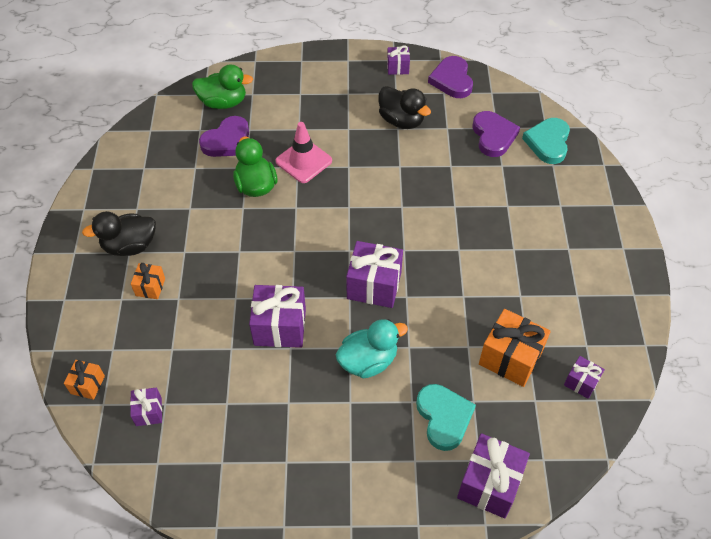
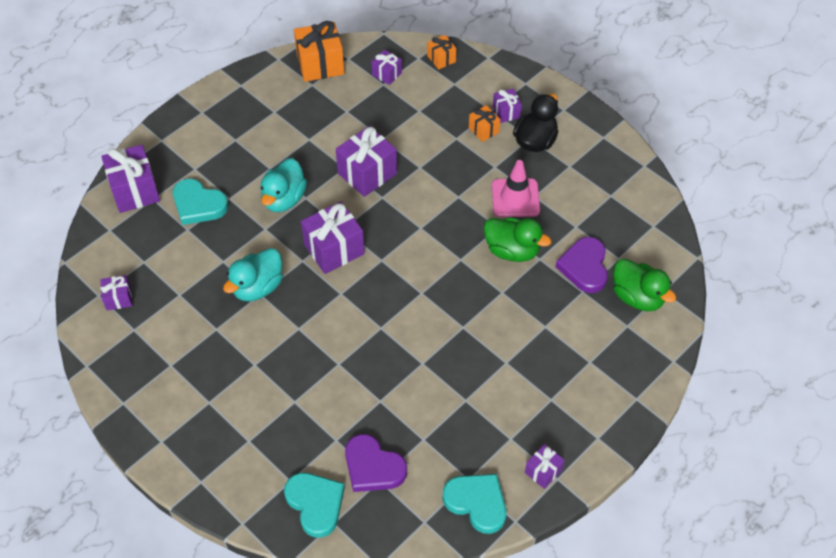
camera: 135 degrees right, 0 degrees up
green duck [192,64,253,109] -> green duck turned 90 degrees counterclockwise [613,259,676,311]
pink traffic cone [276,122,332,183] -> pink traffic cone moved to [492,160,540,217]
black duck [378,86,431,129] -> none
purple heart [428,56,473,98] -> turquoise heart [443,474,506,534]
orange gift [479,309,551,387] -> orange gift moved to [294,21,344,82]
none -> turquoise duck [223,248,283,301]
none -> purple gift [493,88,522,123]

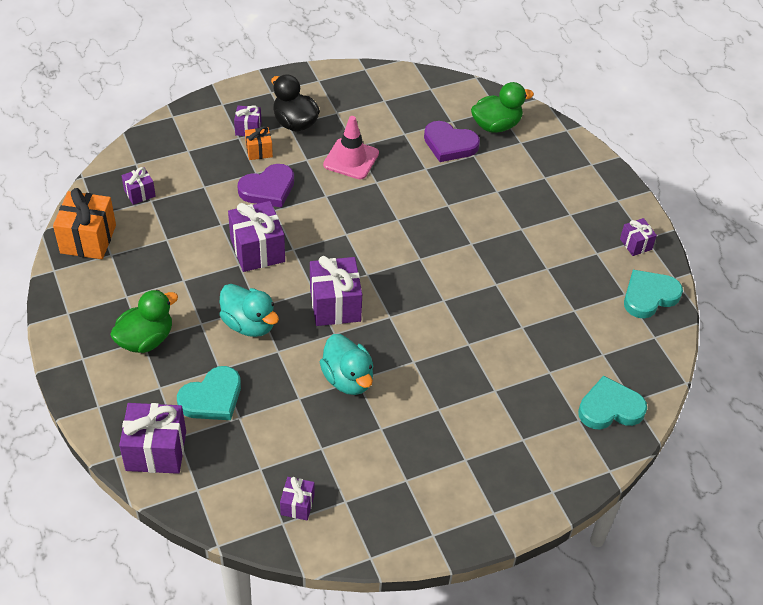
camera: 70 degrees left, 5 degrees down
purple heart [345,434,407,492] -> purple heart moved to [238,164,294,207]
orange gift [427,35,456,70] -> none
green duck [483,217,551,262] -> green duck moved to [110,290,178,353]

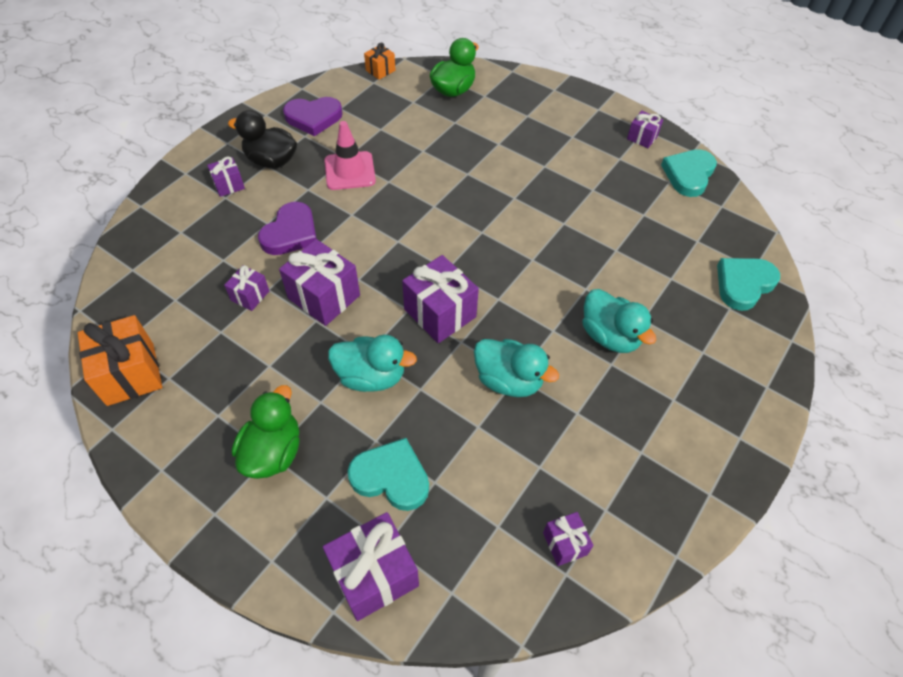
camera: 30 degrees left, 5 degrees up
purple gift [121,167,156,205] -> purple gift moved to [224,265,269,311]
turquoise heart [177,366,241,420] -> turquoise heart turned 90 degrees counterclockwise [347,438,429,511]
orange gift [245,126,273,160] -> orange gift moved to [364,42,395,80]
purple heart [424,121,480,162] -> purple heart moved to [283,97,343,136]
none -> turquoise duck [582,289,656,353]

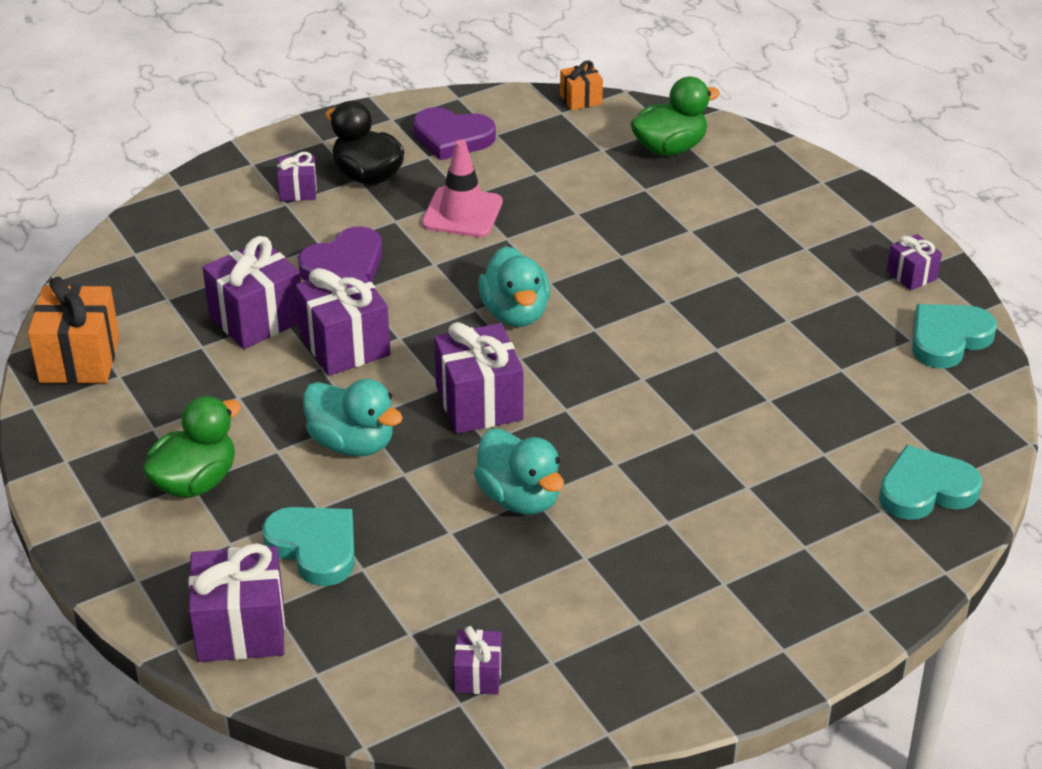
camera: 25 degrees right, 15 degrees down
purple gift [224,265,269,311] -> purple gift [202,236,301,349], size x1.86
turquoise duck [582,289,656,353] -> turquoise duck moved to [478,246,550,327]

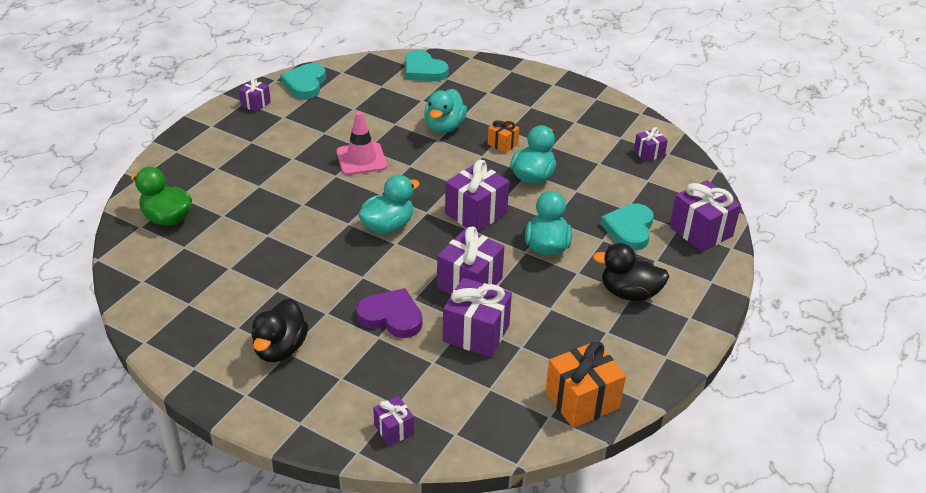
camera: 120 degrees left, 0 degrees up
green duck [143,396,241,498] -> black duck [593,243,669,301]
purple gift [277,152,317,201] -> purple gift moved to [373,396,414,446]
purple heart [413,107,496,160] -> none
pink traffic cone [422,140,503,237] -> pink traffic cone moved to [336,112,387,175]
orange gift [560,60,603,111] -> orange gift moved to [488,119,519,153]
turquoise heart [912,304,997,368] -> turquoise heart turned 75 degrees clockwise [280,63,326,99]
none -> turquoise duck [424,89,467,134]

